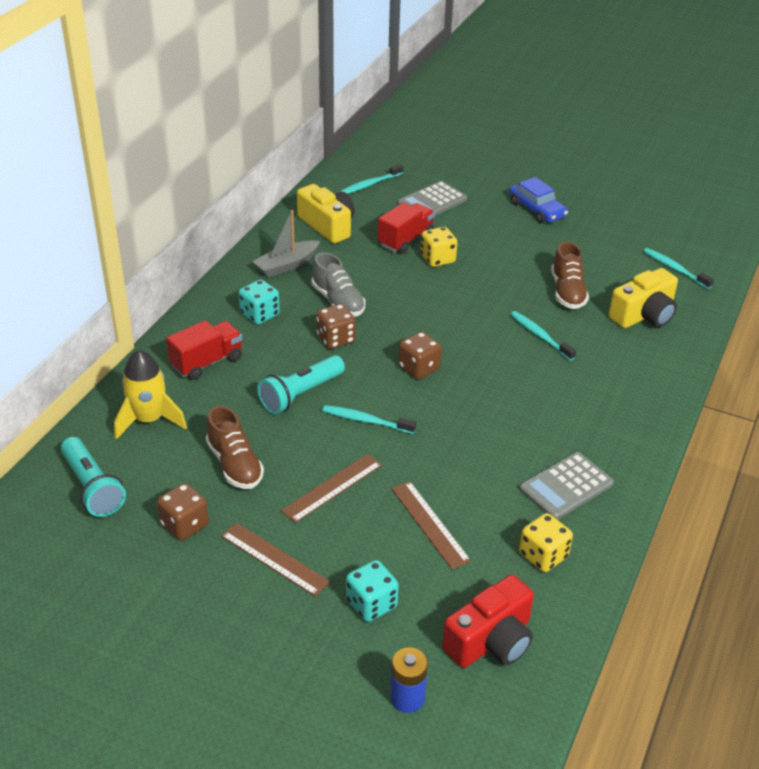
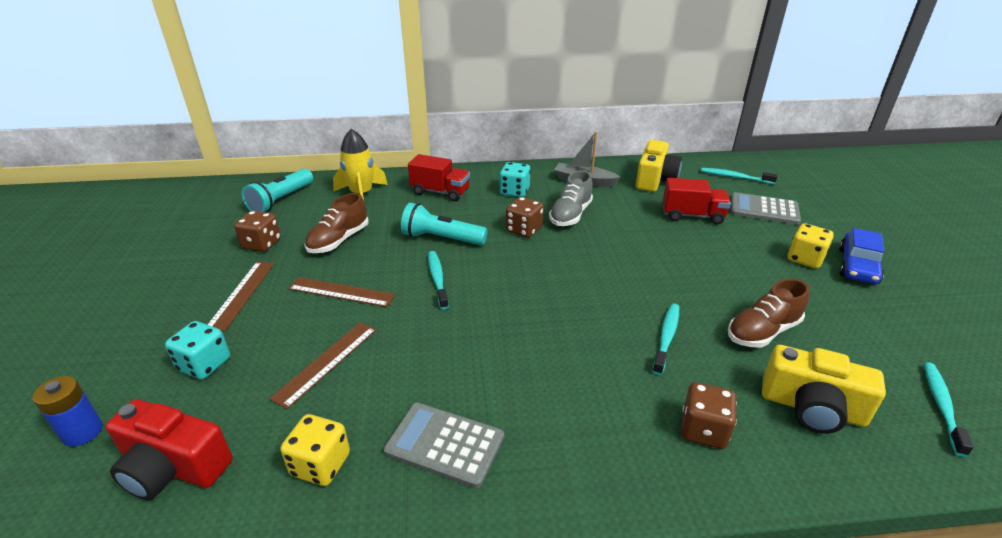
camera: 60 degrees right, 5 degrees down
brown dice [398,332,442,380] -> brown dice moved to [681,382,737,449]
yellow dice [421,227,457,267] -> yellow dice moved to [787,223,834,269]

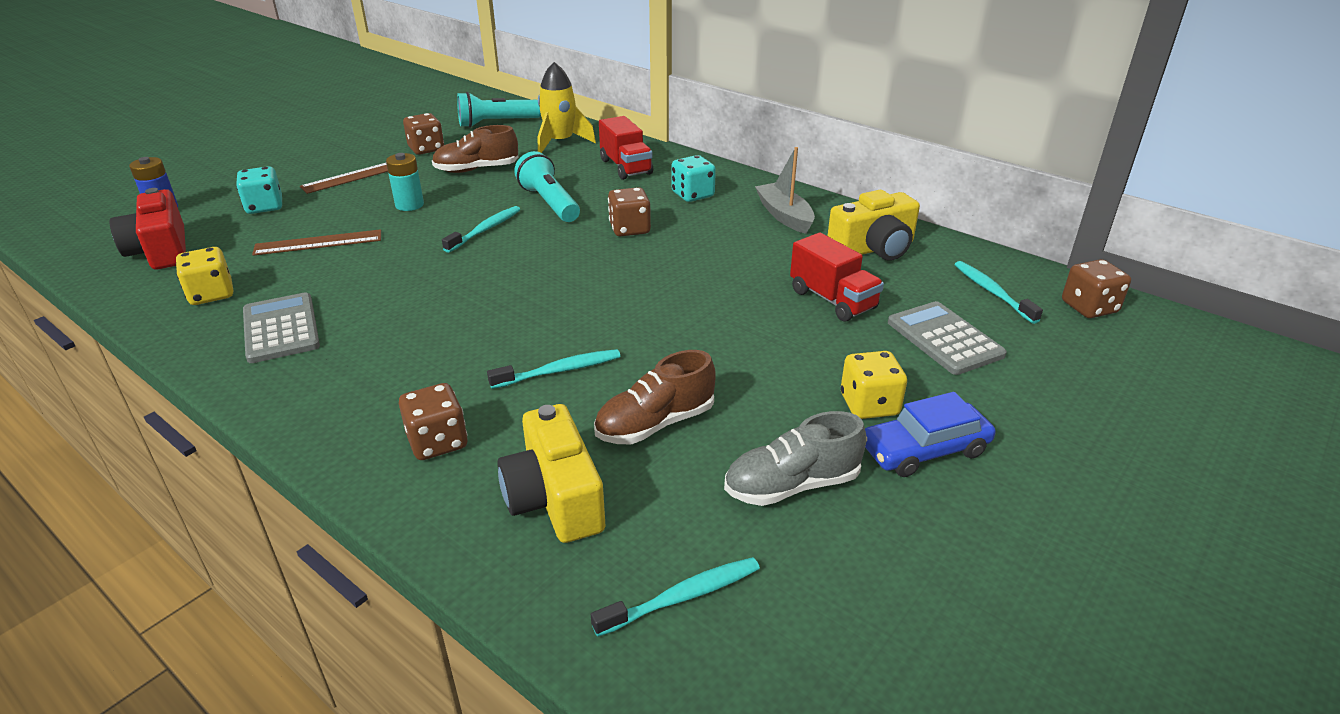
camera: 45 degrees right, 0 degrees up
brown ruler [288,277,396,307] -> turquoise battery [386,153,424,211]
grey shoe [549,170,593,226] -> grey shoe moved to [724,411,867,506]
brown shoe [728,279,810,347] -> brown shoe turned 45 degrees counterclockwise [594,350,716,444]
none -> brown dice [1062,259,1131,318]

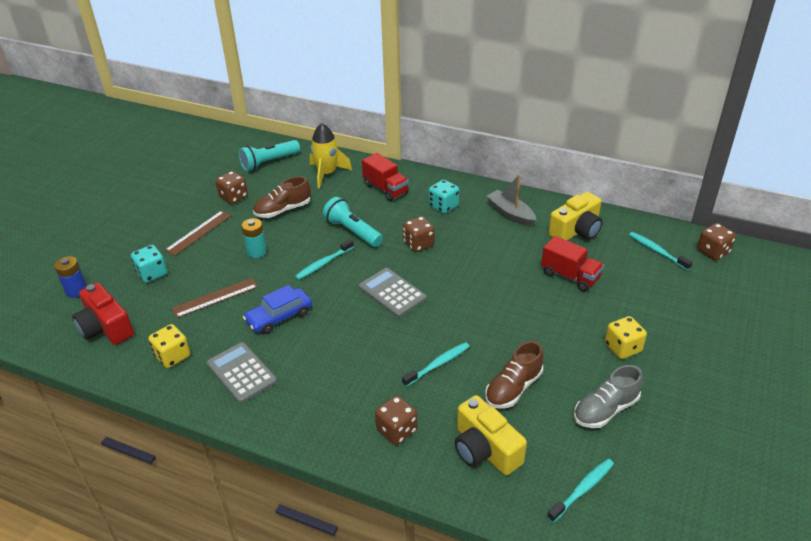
camera: 15 degrees left, 5 degrees up
turquoise toothbrush [442,206,521,253] -> turquoise toothbrush turned 150 degrees counterclockwise [295,239,354,280]
blue car [865,392,996,477] -> blue car moved to [243,285,312,334]
grey calculator [888,301,1007,375] -> grey calculator moved to [359,268,427,317]

